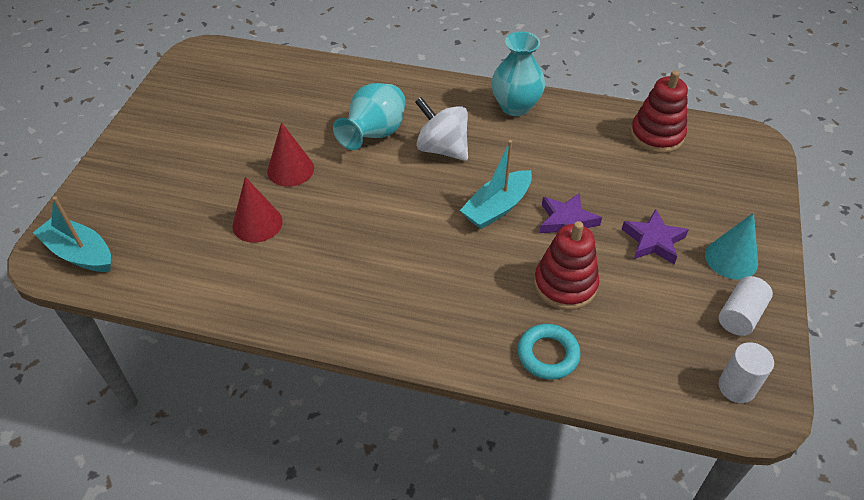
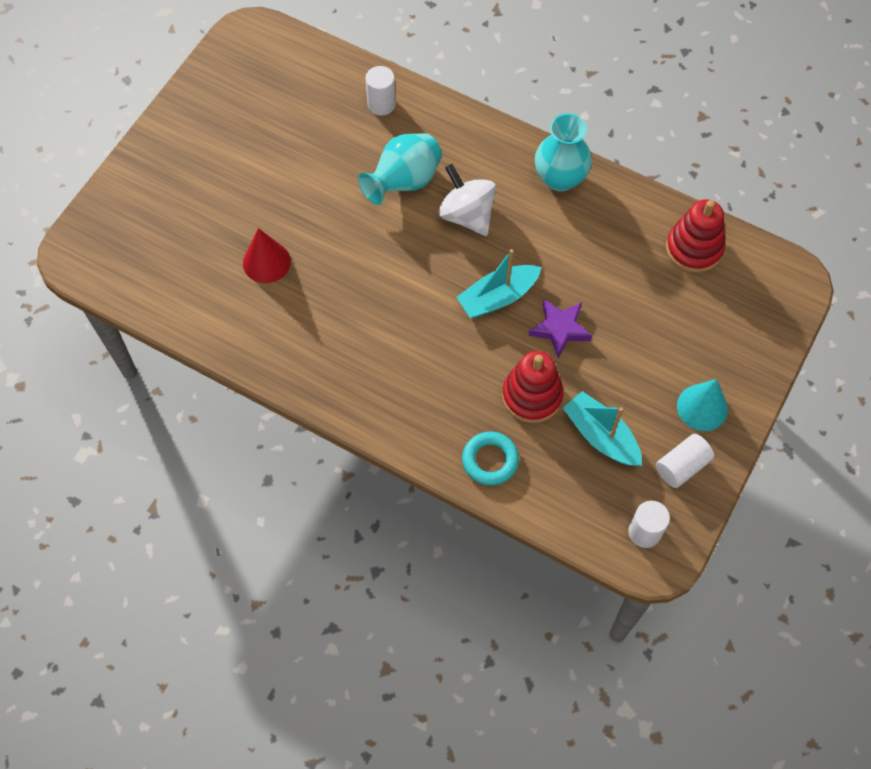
camera: 15 degrees right, 15 degrees up
turquoise boat [33,196,111,272] -> turquoise boat moved to [563,391,642,466]
red cone [267,122,314,187] -> none
purple star [622,209,689,264] -> none
none -> white cylinder [365,66,396,116]

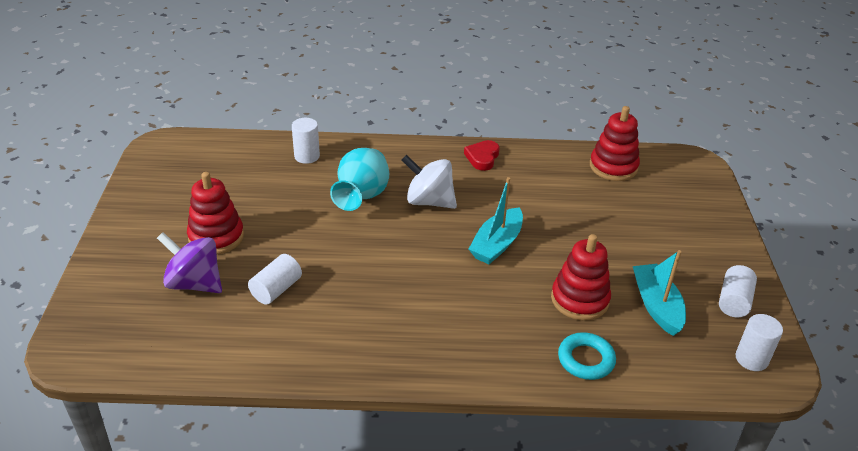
camera: 30 degrees left, 25 degrees down
red cone [243,228,291,283] -> white cylinder [248,254,302,305]
purple star [529,300,592,358] -> none
turquoise vase [535,113,592,192] -> red heart [464,140,500,171]
turquoise boat [563,391,642,466] -> turquoise boat turned 60 degrees clockwise [633,250,686,336]
turquoise cone [677,379,728,431] -> none
none -> purple spinning top [157,232,222,293]
none -> red stacking toy [187,172,244,254]

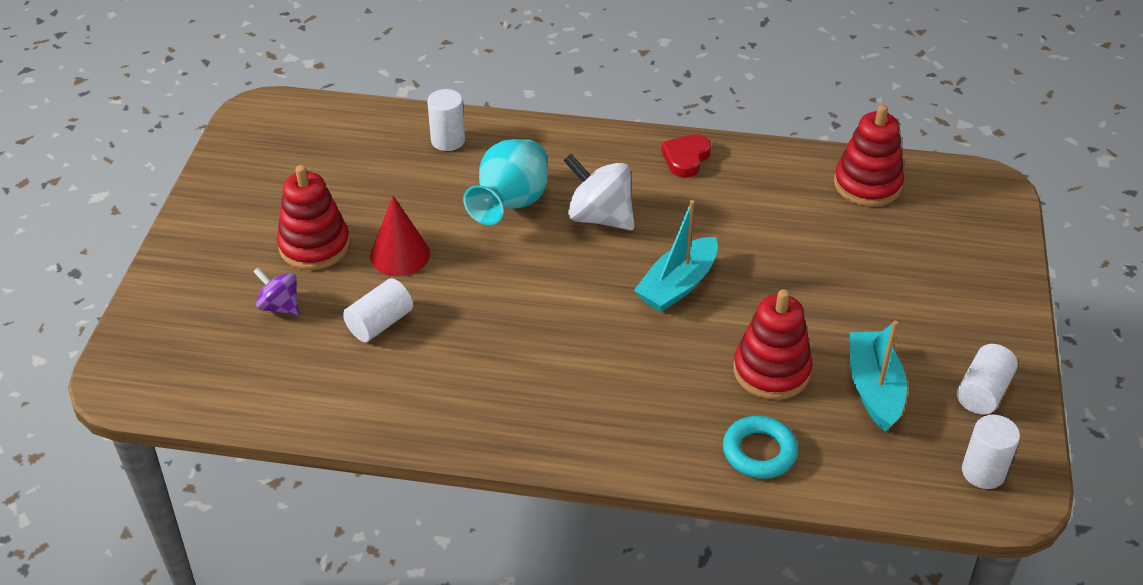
camera: 10 degrees right, 5 degrees up
purple spinning top [157,232,222,293] -> purple spinning top [253,267,299,316], size x0.59
none -> red cone [370,196,430,276]

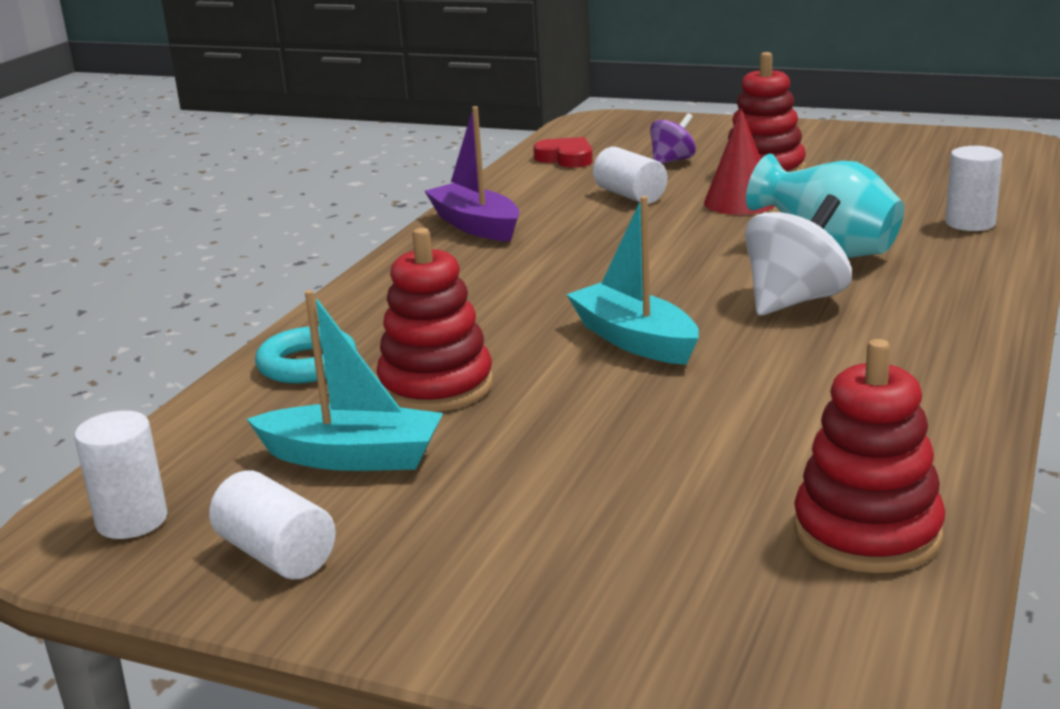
camera: 105 degrees right, 20 degrees down
red heart [661,134,711,178] -> red heart moved to [533,137,593,168]
none -> purple boat [425,106,519,241]

